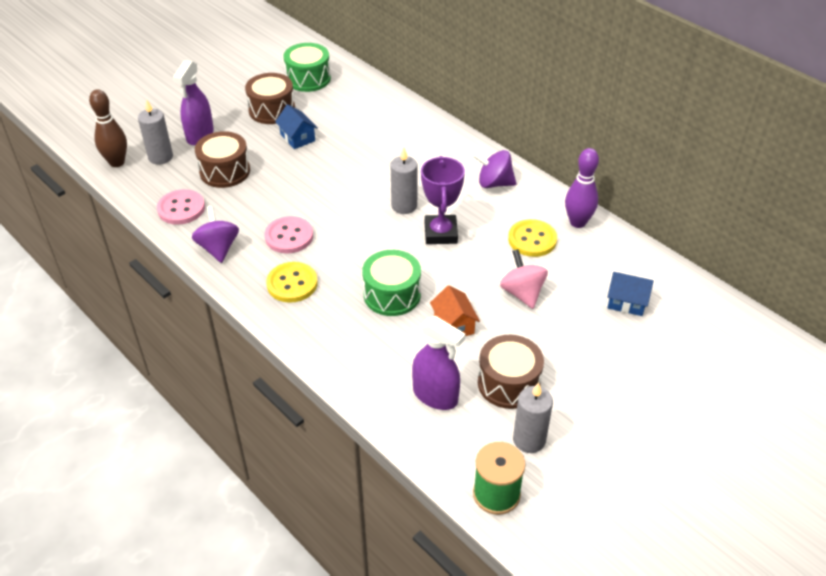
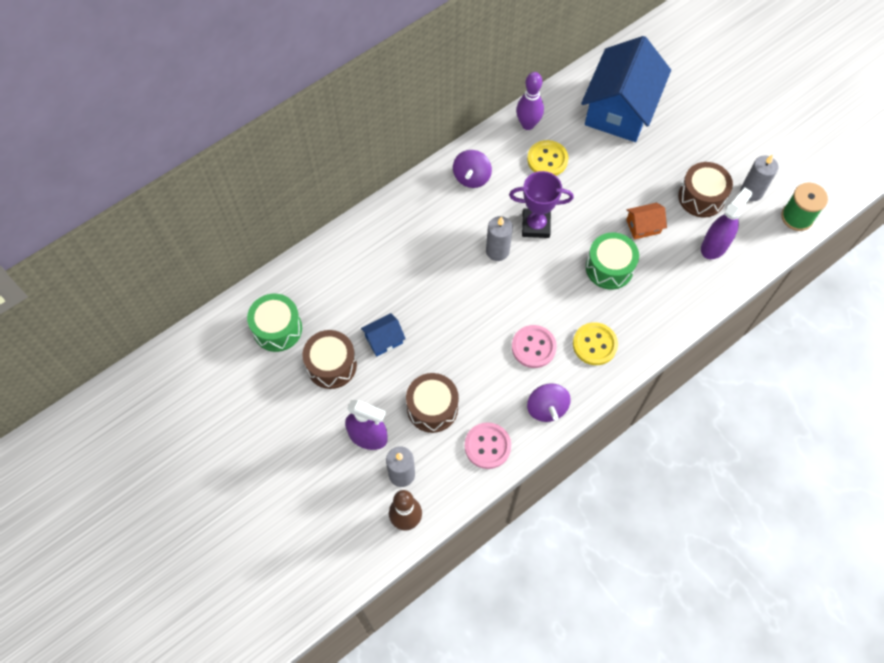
camera: 85 degrees left, 20 degrees up
purple spinning top [192,206,239,263] -> purple spinning top turned 90 degrees counterclockwise [527,383,571,422]
pink spinning top [500,249,548,309] -> none
blue house [607,272,654,316] -> blue house [581,36,671,142], size x2.41

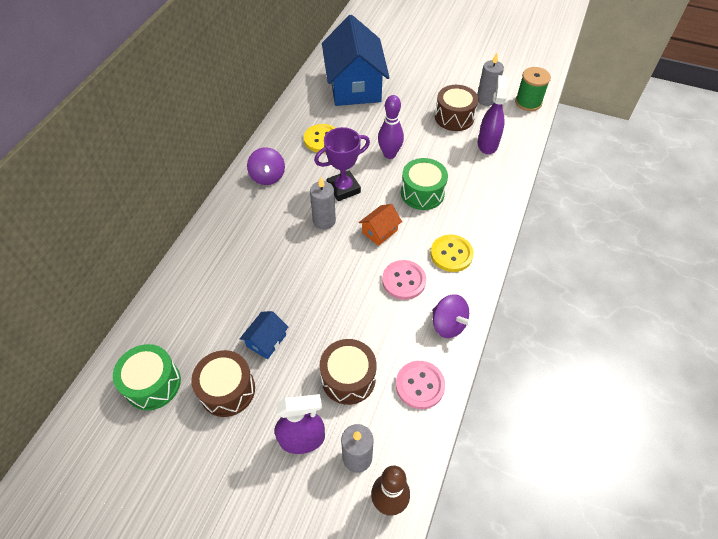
camera: 30 degrees left, 10 degrees down
purple bowling pin [516,72,544,130] -> purple bowling pin moved to [378,95,404,159]
orange house [626,203,667,240] -> orange house moved to [359,204,402,246]

